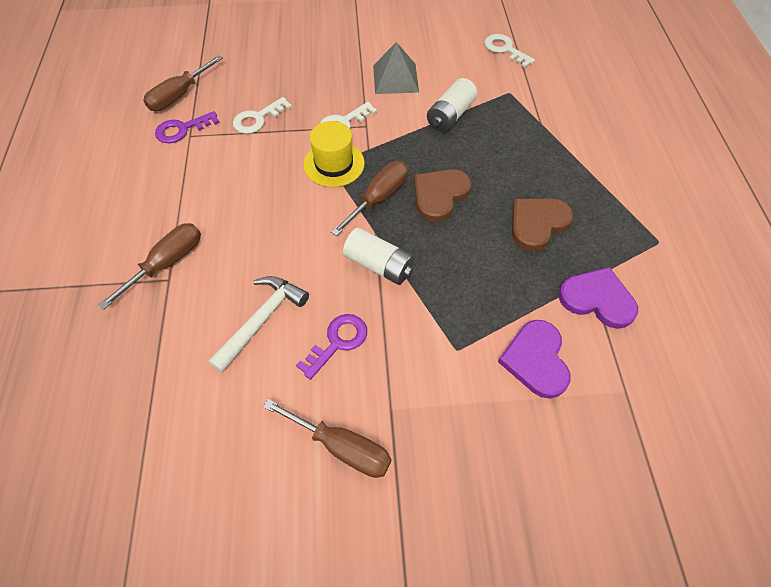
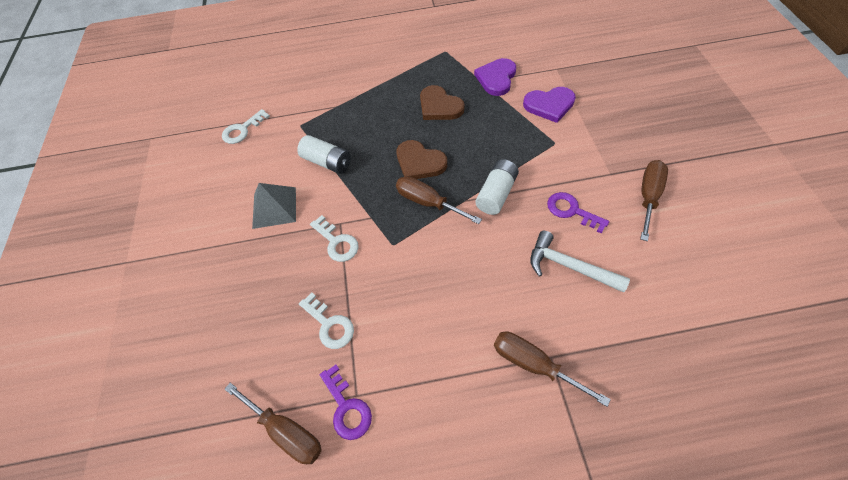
camera: 90 degrees left, 0 degrees up
yellow hat [303,121,365,187] -> none

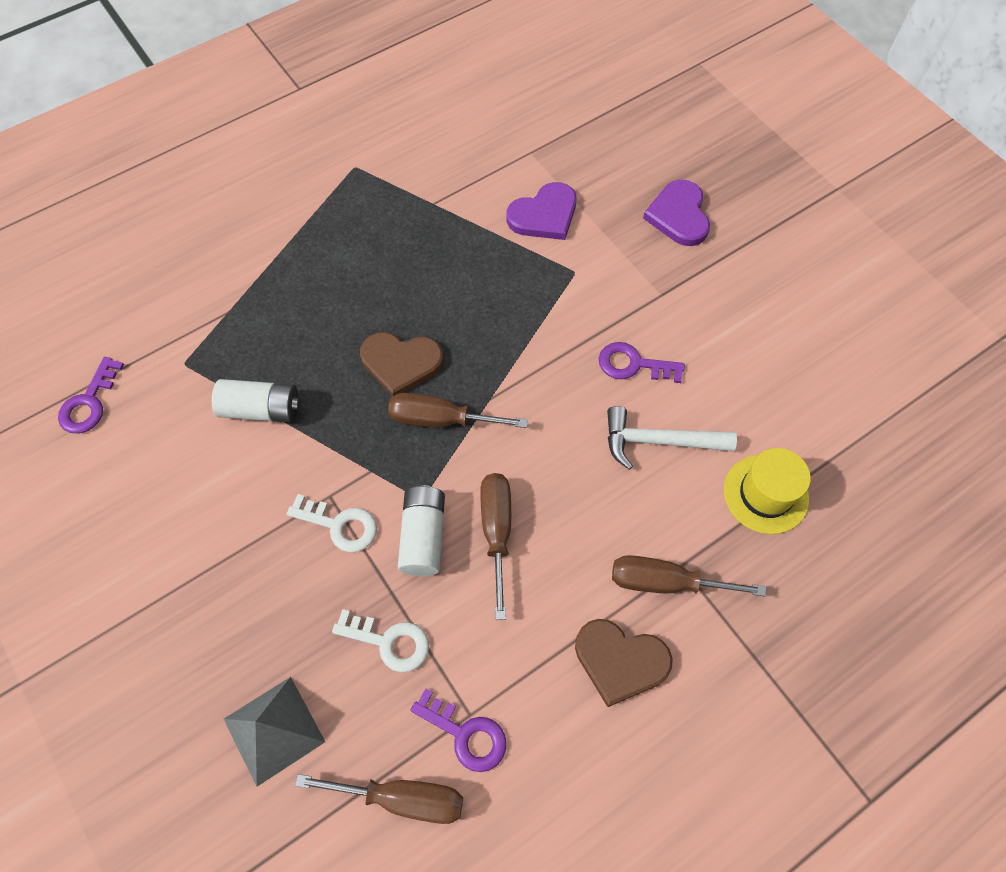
camera: 30 degrees left, 5 degrees up
white key [222,109,270,144] -> purple key [58,357,124,433]
grey pyramid [252,183,296,229] -> grey pyramid moved to [224,677,325,787]
brown heart [420,85,465,120] -> brown heart moved to [575,619,673,707]
purple heart [474,58,516,96] -> purple heart moved to [643,180,710,246]
white battery [475,159,519,215] -> white battery moved to [398,485,445,576]
brown screwdriver [640,160,668,241] -> brown screwdriver moved to [480,473,511,620]
none -> yellow hat [724,448,811,534]

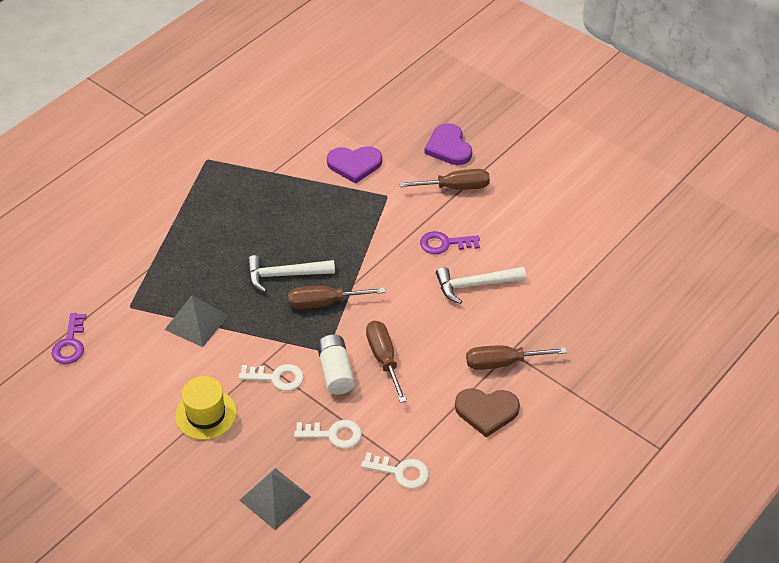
camera: 15 degrees left, 15 degrees down
white battery [212,379,301,423] -> grey pyramid [165,295,229,347]
brown screwdriver [295,774,463,824] -> brown screwdriver moved to [399,169,490,190]
brown heart [360,332,443,397] -> white hammer [247,255,335,292]
purple key [410,688,506,772] -> white key [361,452,429,489]
purple heart [507,182,576,240] -> purple heart turned 45 degrees clockwise [327,146,382,184]
yellow hat [724,448,811,534] -> yellow hat moved to [175,376,237,440]

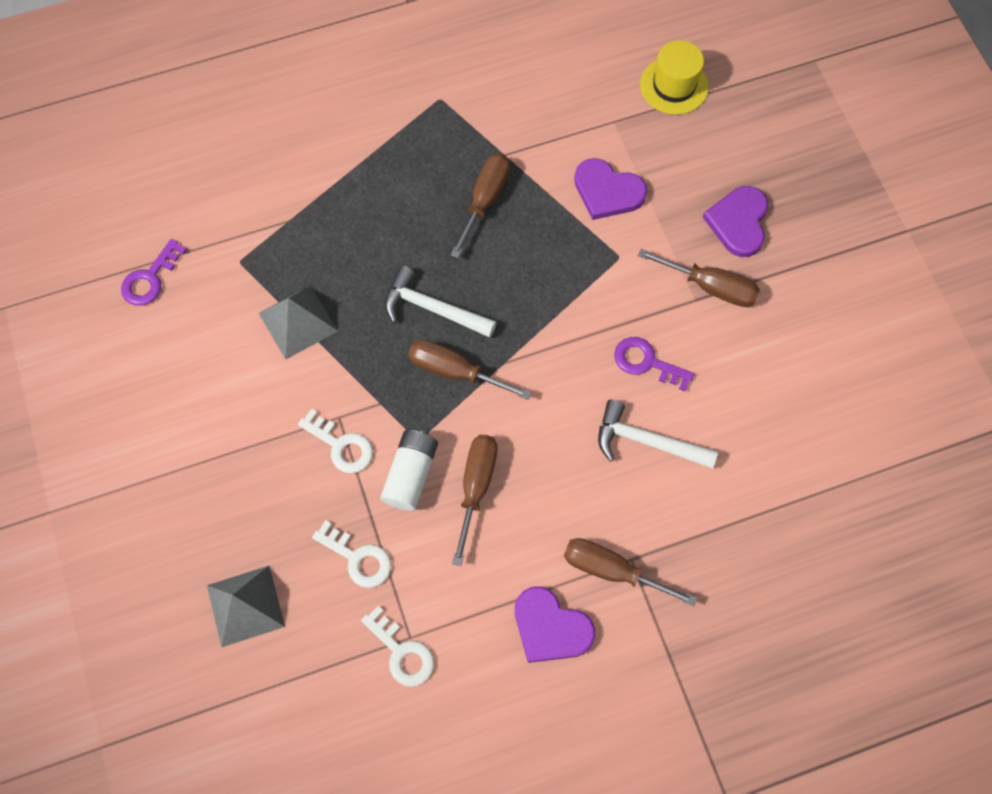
camera: 30 degrees right, 20 degrees up
yellow hat [175,376,237,440] -> yellow hat moved to [640,40,709,115]
brown heart [455,388,520,437] -> purple heart [515,586,595,663]
none -> brown screwdriver [450,154,510,258]

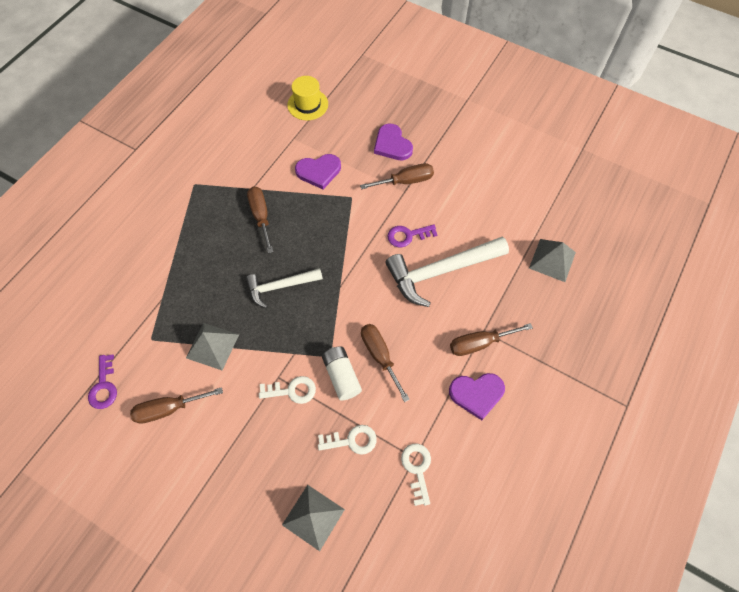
camera: 40 degrees left, 5 degrees down
white key [361,605,434,687] -> white key turned 105 degrees counterclockwise [401,444,431,506]
brown screwdriver [408,339,532,400] -> brown screwdriver moved to [130,387,223,424]
white hammer [598,399,718,469] -> white hammer [386,237,509,307], size x1.64
none -> grey pyramid [529,239,576,282]

